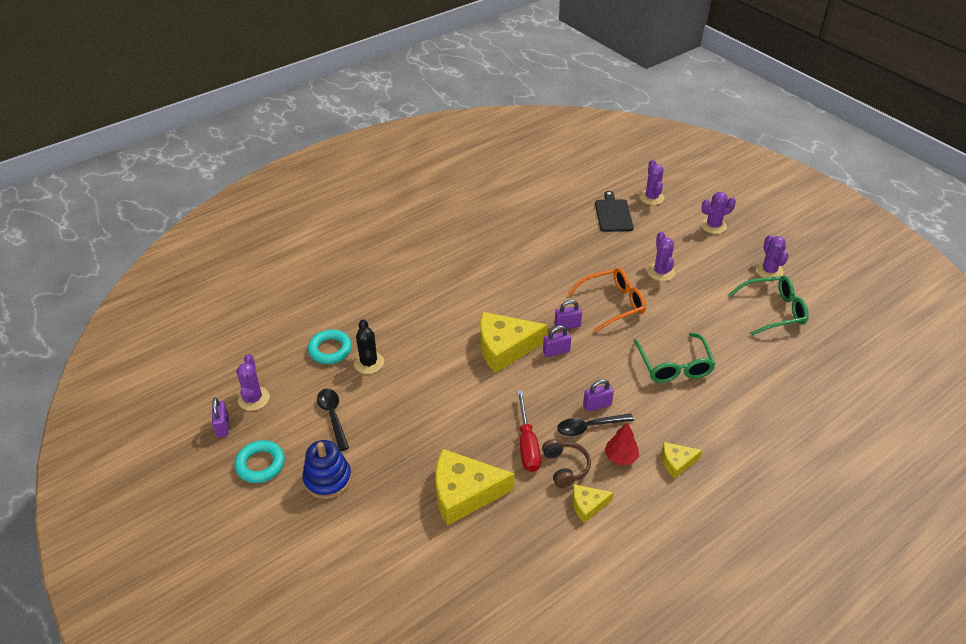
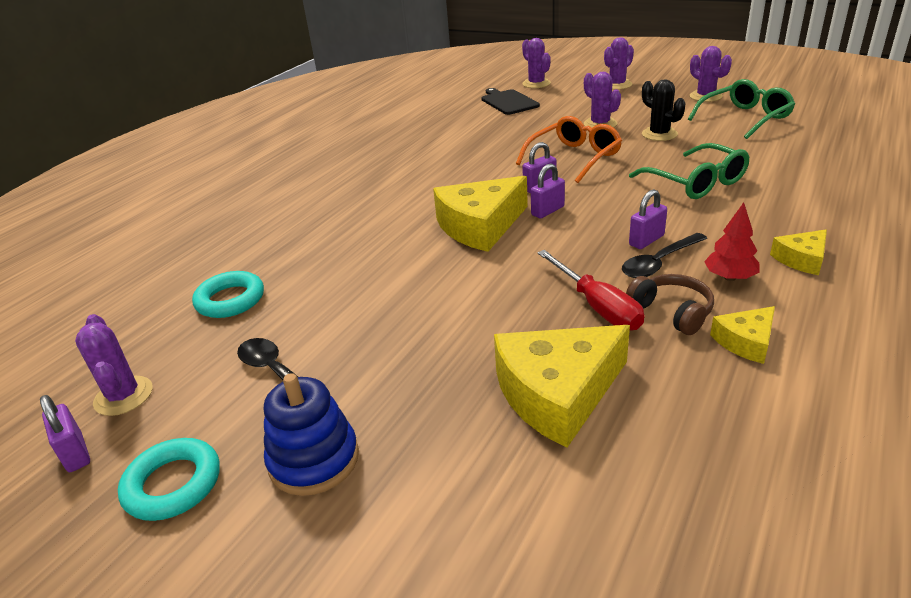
camera: 20 degrees left, 10 degrees down
black cactus [354,319,384,374] -> black cactus moved to [642,79,686,141]

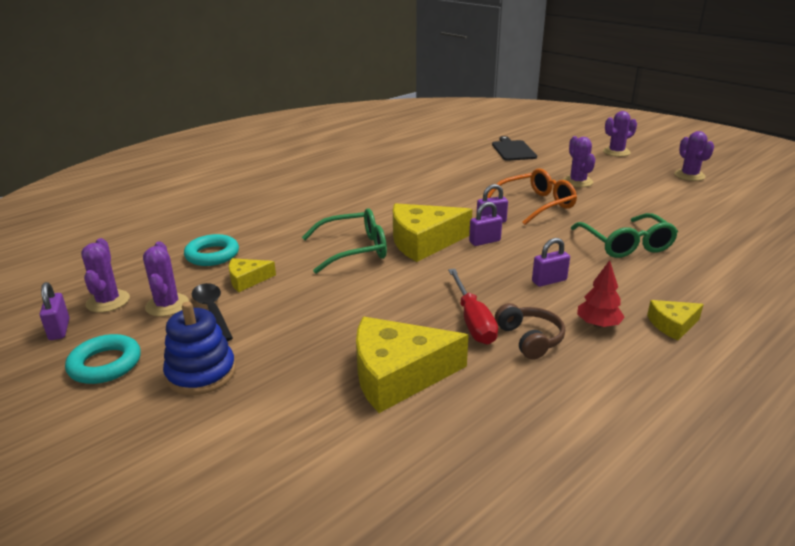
camera: 15 degrees right, 5 degrees down
purple cactus [522,38,551,88] -> purple cactus moved to [143,241,189,317]
black spoon [622,233,707,278] -> none
black cactus [642,79,686,141] -> none
green glasses [688,79,795,139] -> green glasses moved to [302,209,387,274]
yellow cheese [710,306,775,364] -> yellow cheese moved to [229,258,276,292]

